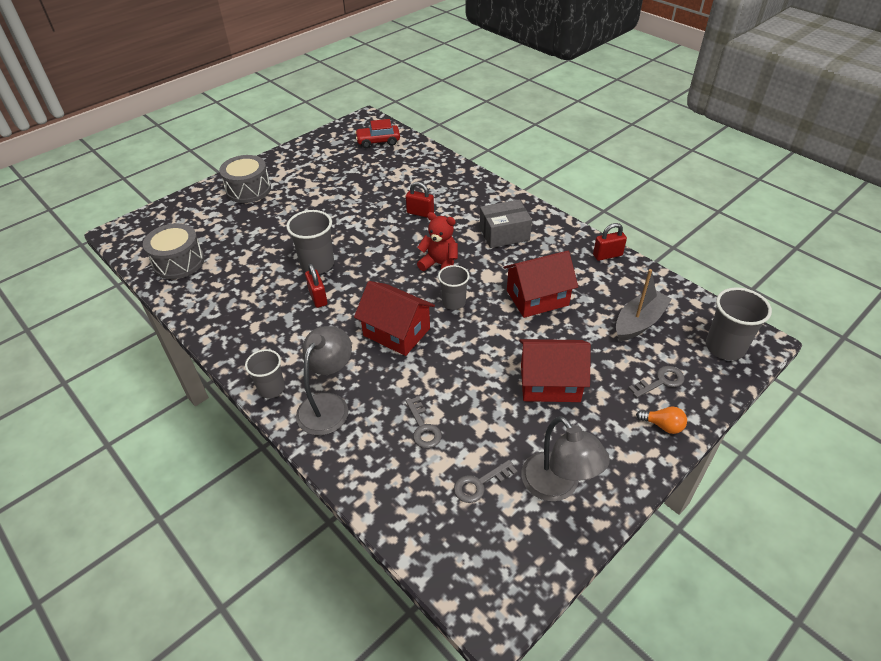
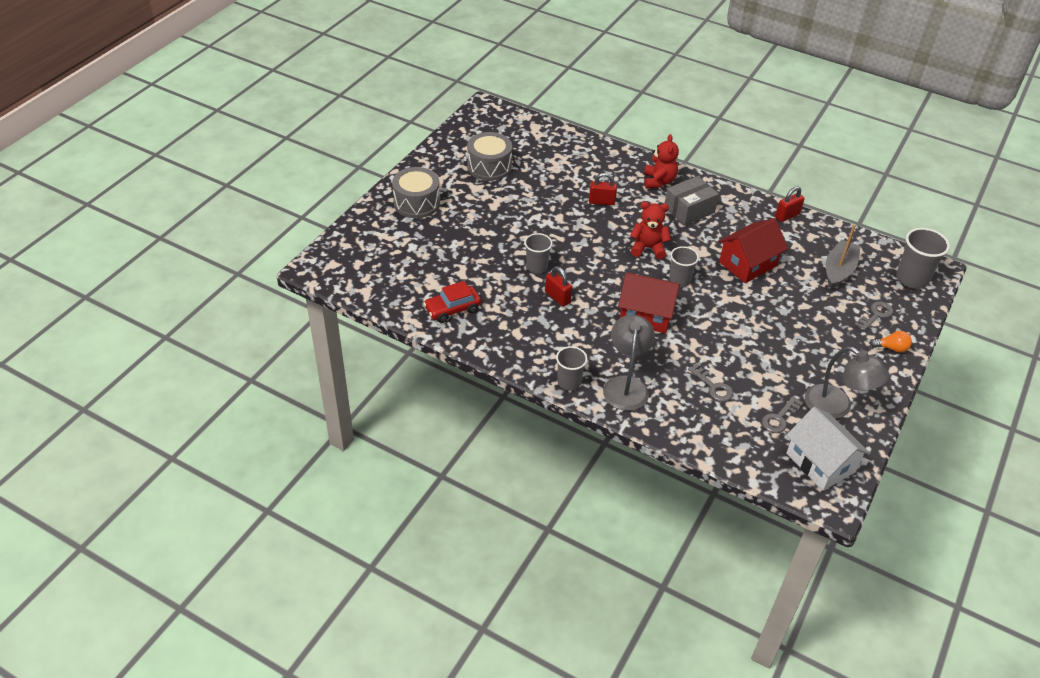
camera: 20 degrees left, 0 degrees up
grey drum [143,223,204,279] -> grey drum moved to [467,132,512,181]
grey cup [286,210,334,274] -> grey cup [524,233,553,274], size x0.66
red car [355,119,400,148] -> red car moved to [423,281,481,323]
red house [519,339,591,402] -> none
none -> red teddy bear [644,134,679,189]
none -> white house [786,407,871,491]

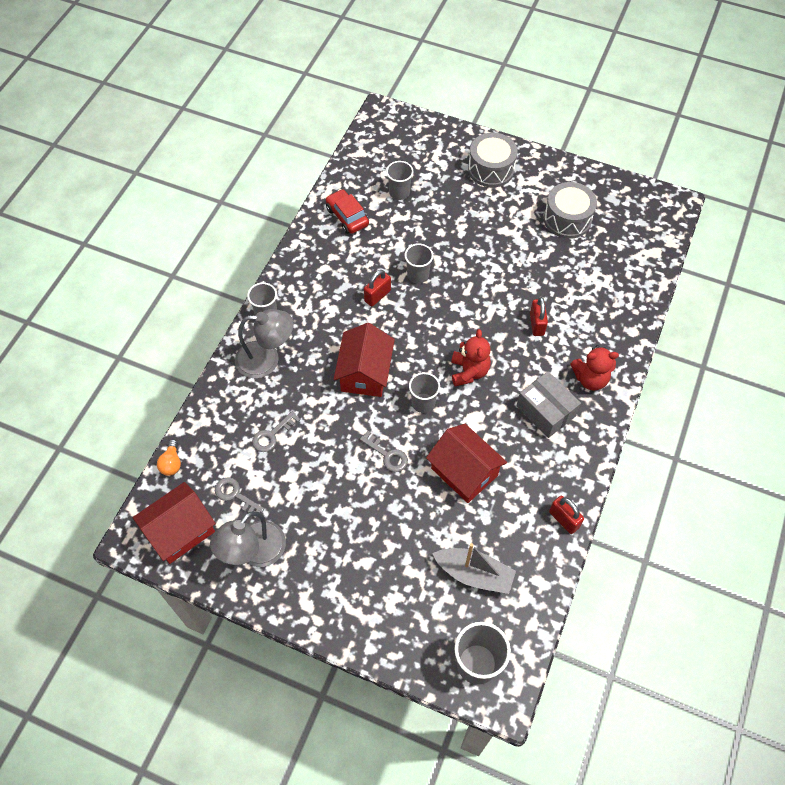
camera: 85 degrees right, 15 degrees up
white house [786,407,871,491] -> red house [133,482,216,564]
grey key [855,301,893,331] -> grey key moved to [360,431,408,472]
orange light bulb [870,331,912,352] -> orange light bulb moved to [157,440,181,476]
none -> grey cup [386,161,413,200]

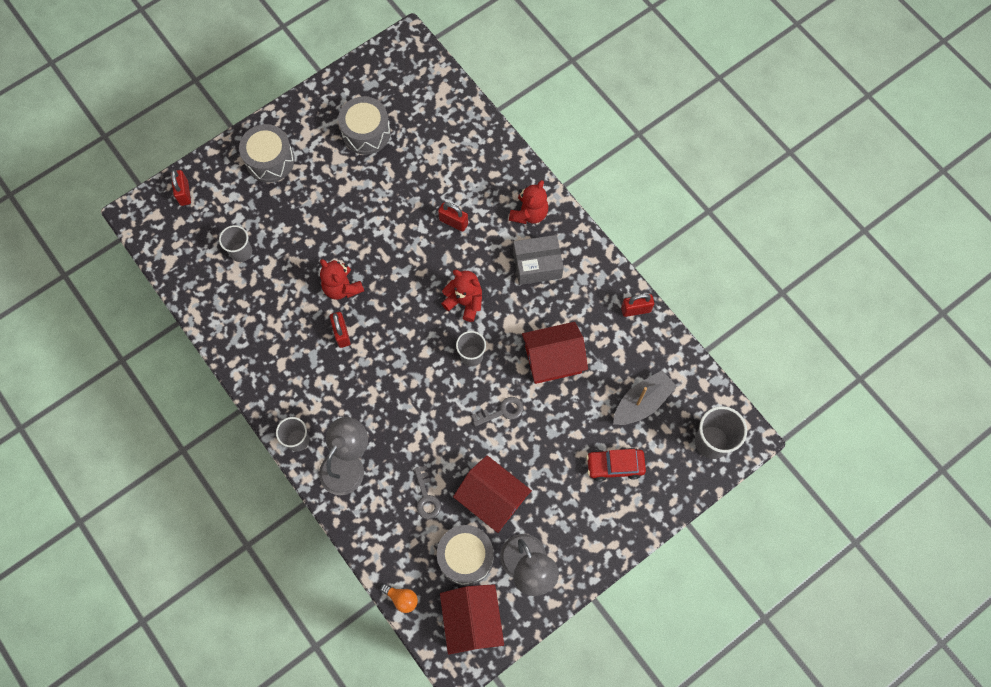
camera: 60 degrees left, 10 degrees up
grey key [215,477,264,519] -> grey drum [437,525,494,586]
red car [326,189,369,234] -> red car moved to [586,448,646,481]
red house [333,323,395,397] -> red house moved to [453,455,532,533]
grey cup [405,244,433,283] -> red teddy bear [320,259,364,300]
none -> red padlock [171,170,191,206]

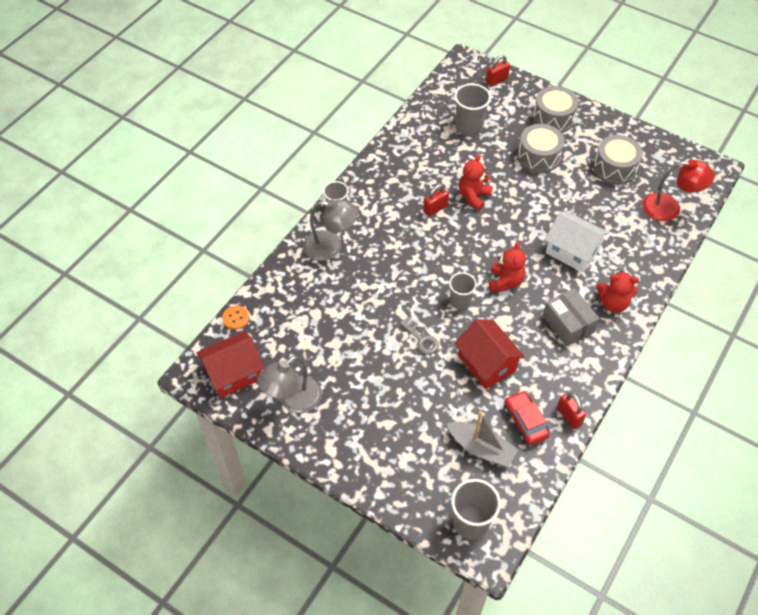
camera: 70 degrees right, 15 degrees down
grey cup [219,225,252,262] -> grey cup [454,83,491,136], size x1.51
orange light bulb [381,584,418,613] -> orange button [222,305,249,330]
grey key [414,466,441,519] -> none
grey drum [437,525,494,586] -> grey drum moved to [518,124,564,173]
red padlock [438,202,468,232] -> white house [545,211,609,273]
red house [453,455,532,533] -> none
red car [586,448,646,481] -> red car moved to [504,391,550,445]
none -> red lamp [643,159,715,221]

